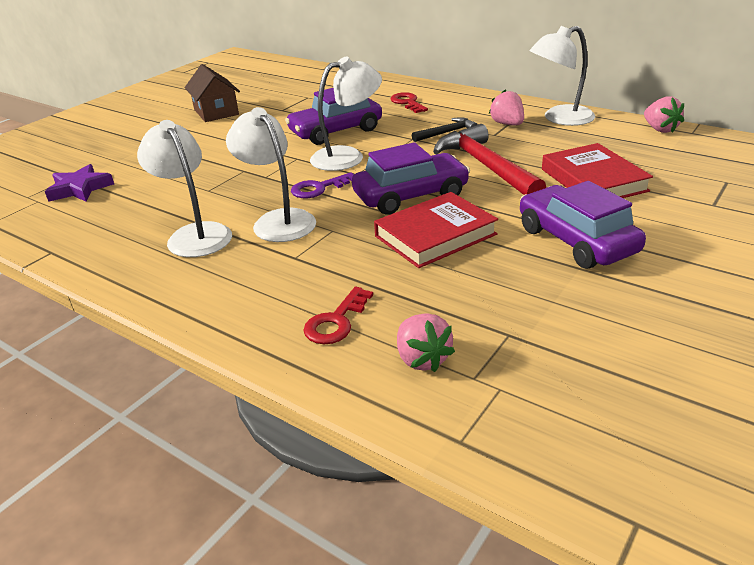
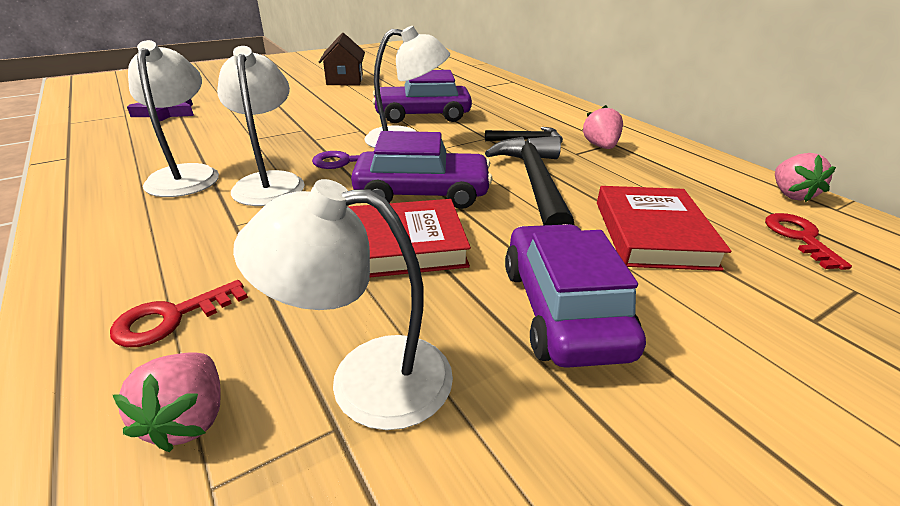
camera: 20 degrees right, 0 degrees up
red key [390,92,428,113] -> red key moved to [765,213,852,270]
red hammer [433,124,546,195] -> black hammer [485,136,574,225]
white lamp [530,26,595,126] -> white lamp moved to [233,179,453,430]

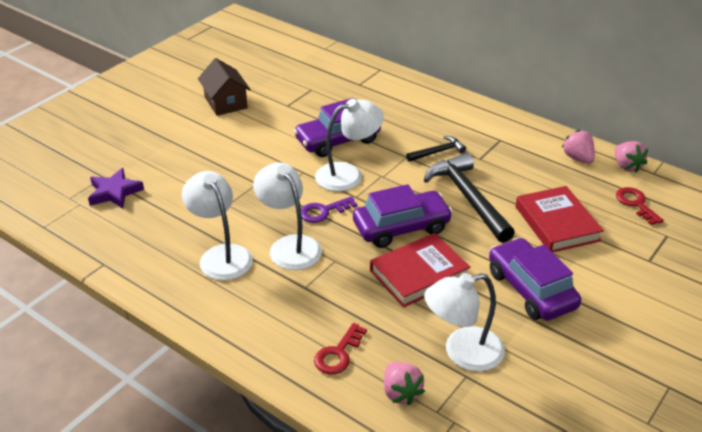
camera: 20 degrees left, 5 degrees up
pink strawberry [582,105,623,149] -> pink strawberry moved to [562,130,595,164]

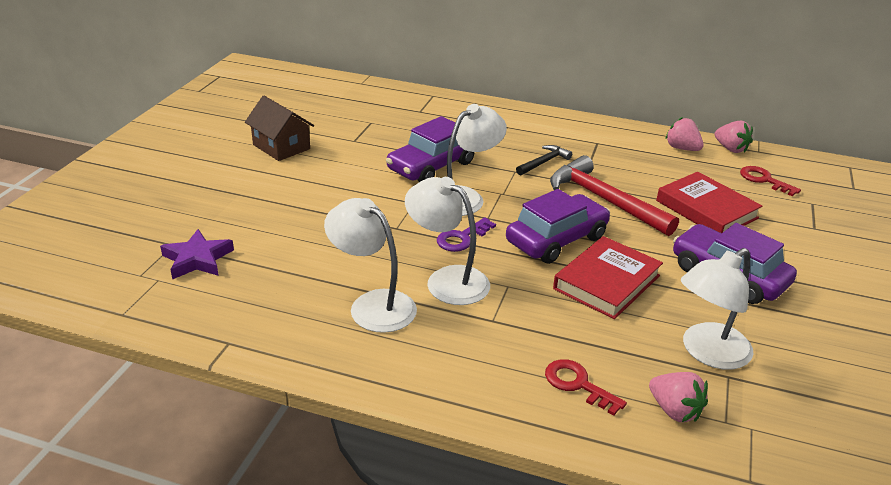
camera: 20 degrees left, 5 degrees down
red key [314,323,367,374] -> red key turned 120 degrees clockwise [545,359,627,416]
black hammer [424,153,515,243] -> red hammer [550,155,679,236]

